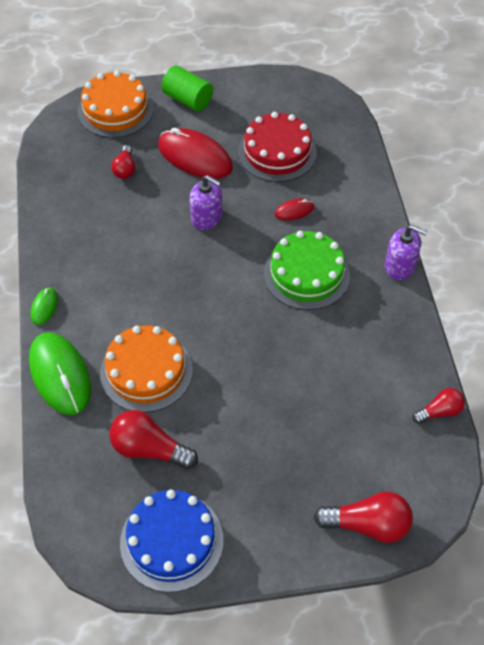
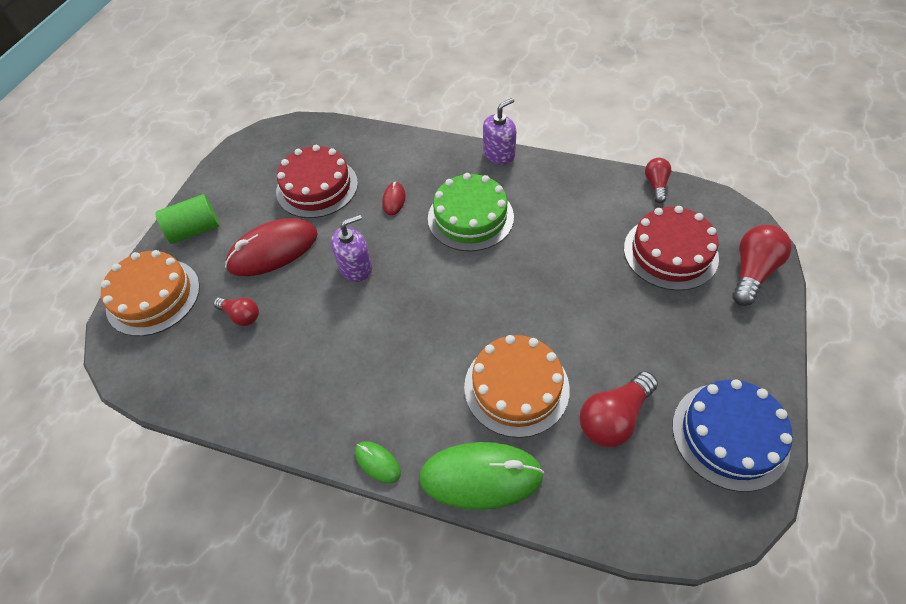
camera: 60 degrees left, 0 degrees up
none -> red cake [624,206,719,291]

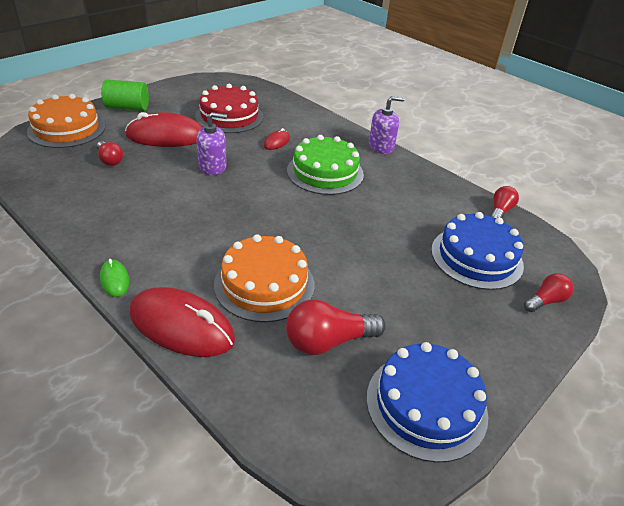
camera: 20 degrees right, 15 degrees down
green mouse [419,442,544,510] -> red mouse [130,287,235,357]
red cake [624,206,719,291] -> blue cake [431,212,524,290]
red light bulb [732,225,792,306] -> red light bulb [524,273,574,312], size x0.61

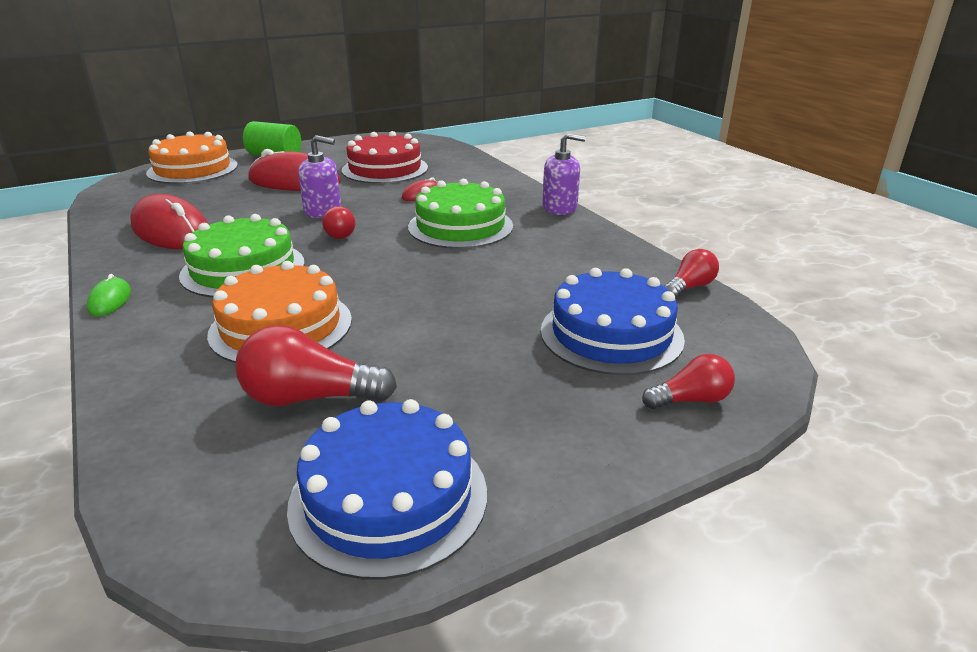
camera: 20 degrees right, 10 degrees down
red light bulb [97,141,123,166] -> red light bulb moved to [322,206,355,239]
red mouse [130,287,235,357] -> red mouse moved to [131,194,209,249]
none -> green cake [179,214,305,297]

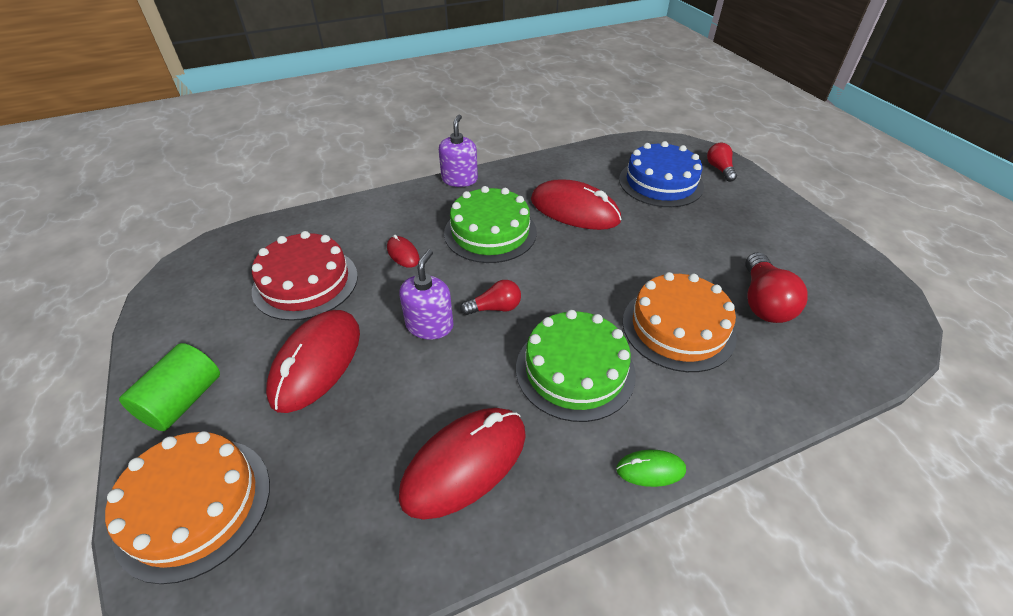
camera: 85 degrees left, 15 degrees up
blue cake [287,399,487,580] -> none
red light bulb [664,249,719,298] -> none
none -> red mouse [531,179,622,230]

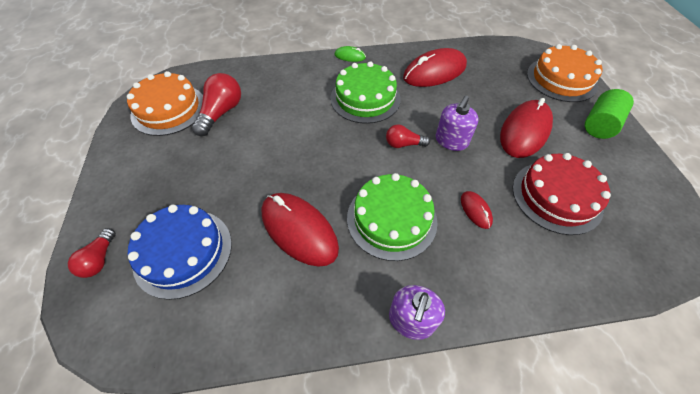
camera: 165 degrees left, 10 degrees up
orange cake [623,272,737,372] -> orange cake moved to [127,71,203,136]

